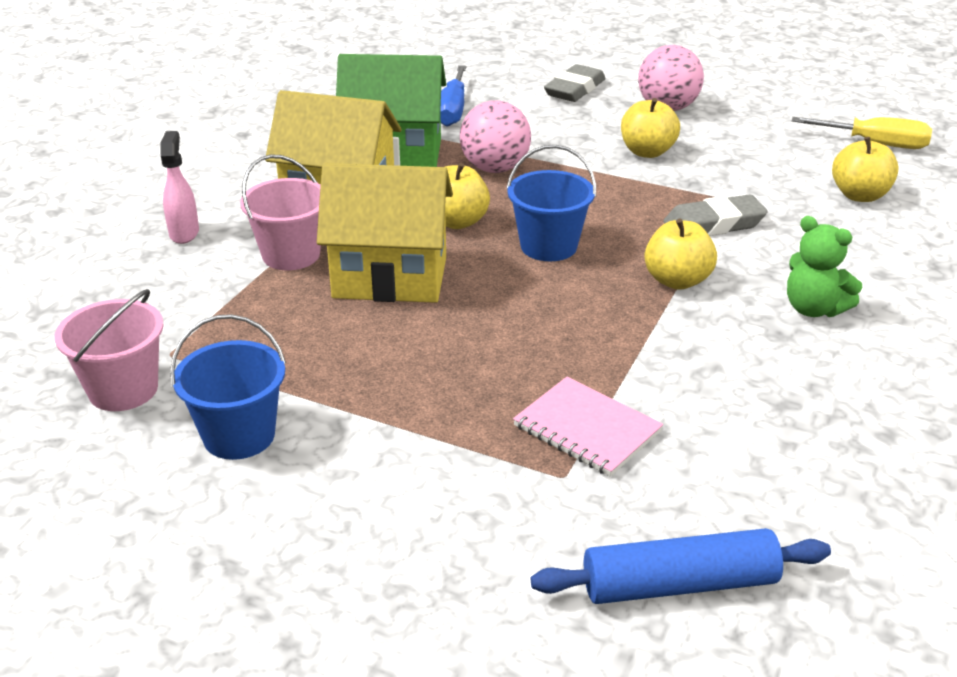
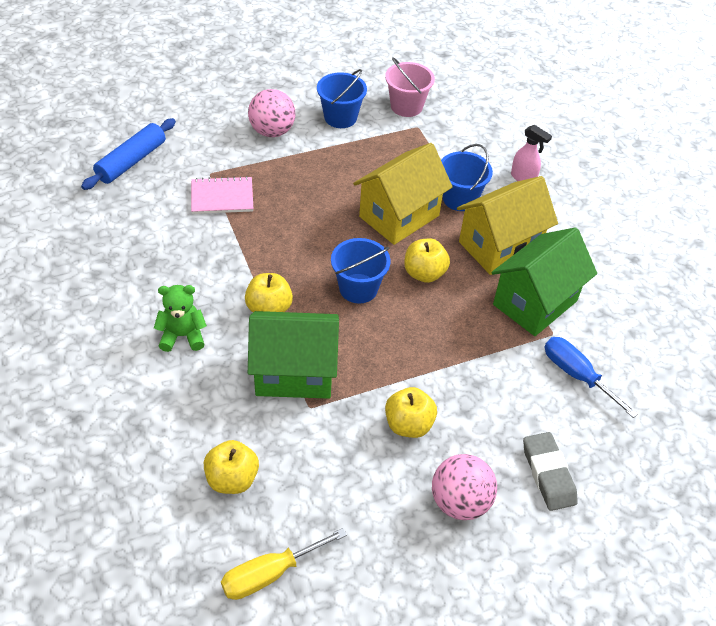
camera: 130 degrees right, 15 degrees up
pink bucket [240,154,321,270] -> blue bucket [441,144,493,211]
pink ball [460,100,531,173] -> pink ball moved to [248,89,295,137]
grey eraser [663,194,768,236] -> green house [248,311,339,399]

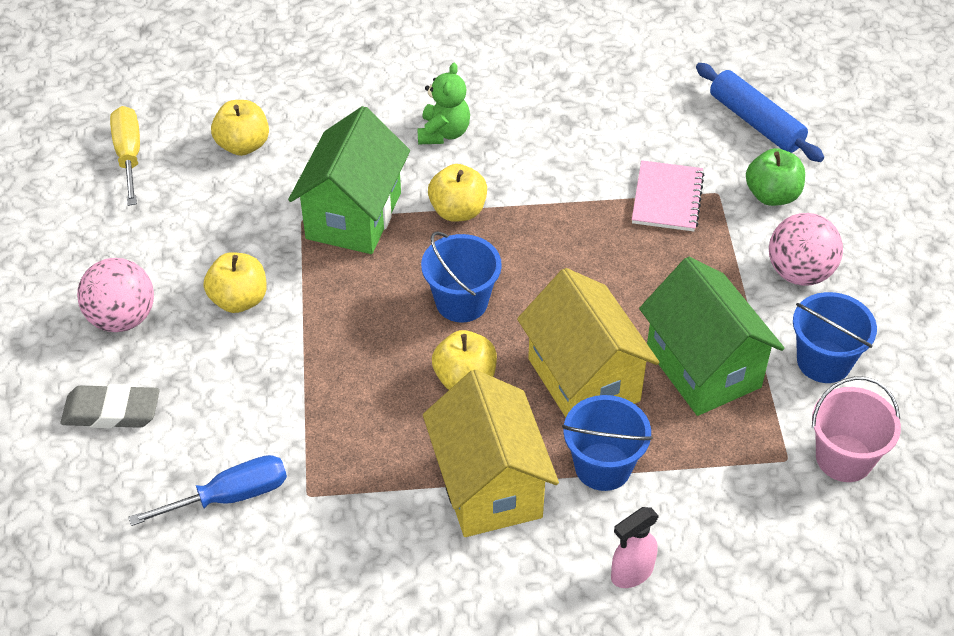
camera: 110 degrees right, 0 degrees up
green house [491,227,597,336] -> green house moved to [639,257,784,416]
none -> green apple [746,148,805,206]

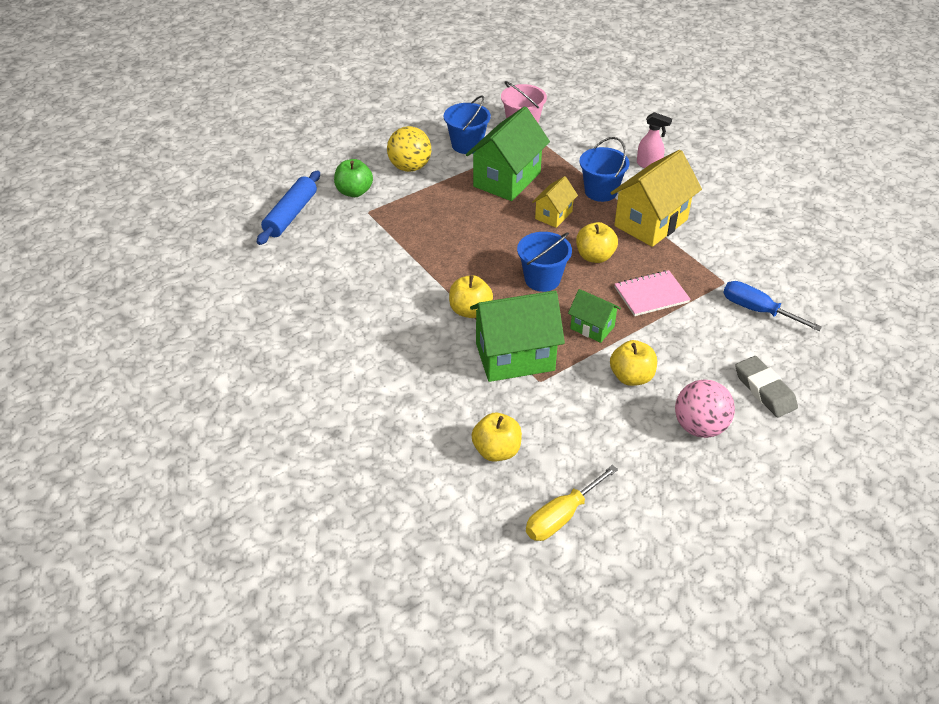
camera: 120 degrees left, 5 degrees down
green teddy bear [417,63,470,144] -> none
yellow house [517,268,659,417] -> yellow house [532,176,578,228], size x0.53
pink notebook [632,160,704,232] -> pink notebook moved to [615,270,691,316]
pink ball [769,213,843,286] -> yellow ball [387,126,431,172]
none -> green house [568,289,621,343]

